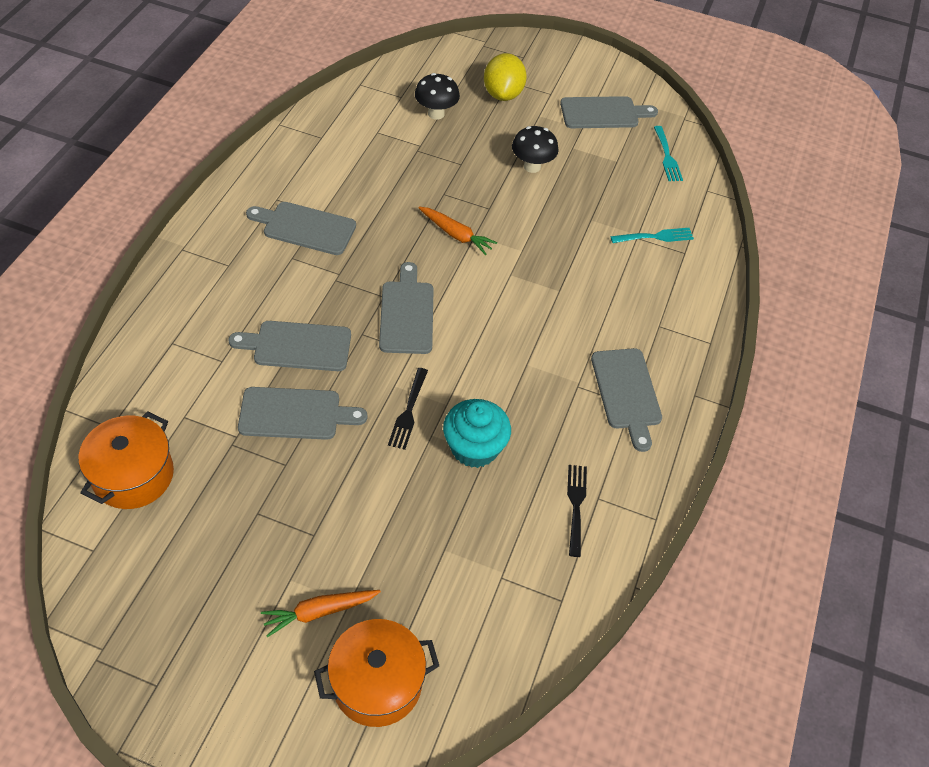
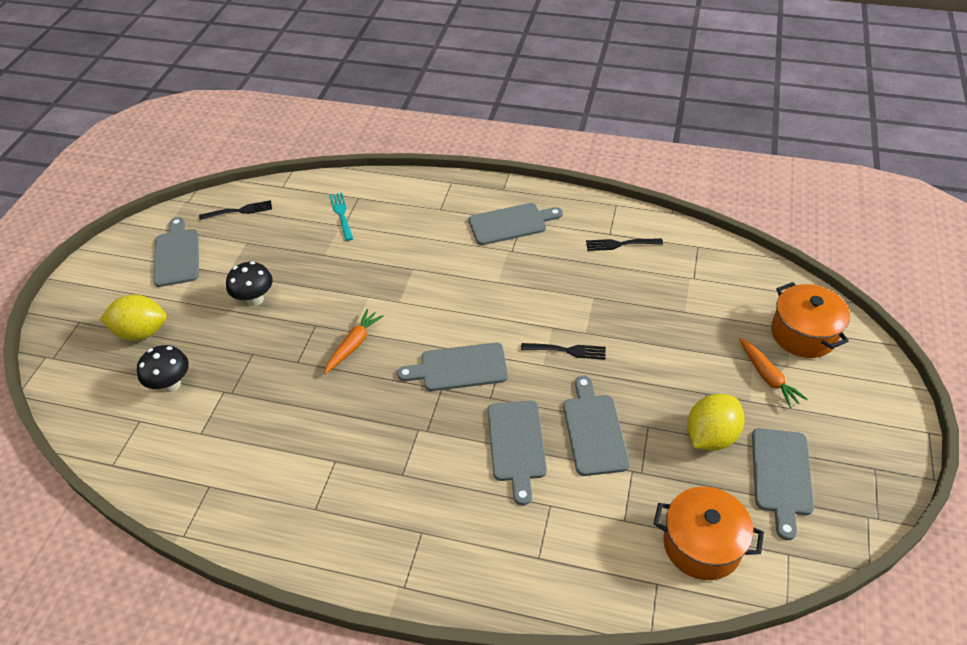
camera: 90 degrees left, 5 degrees down
grey cutting board [246,202,356,255] -> grey cutting board moved to [752,428,814,540]
turquoise cupcake [443,399,511,468] -> none
turquoise fork [654,126,683,181] -> black fork [199,200,272,220]
none -> yellow lemon [687,394,745,451]

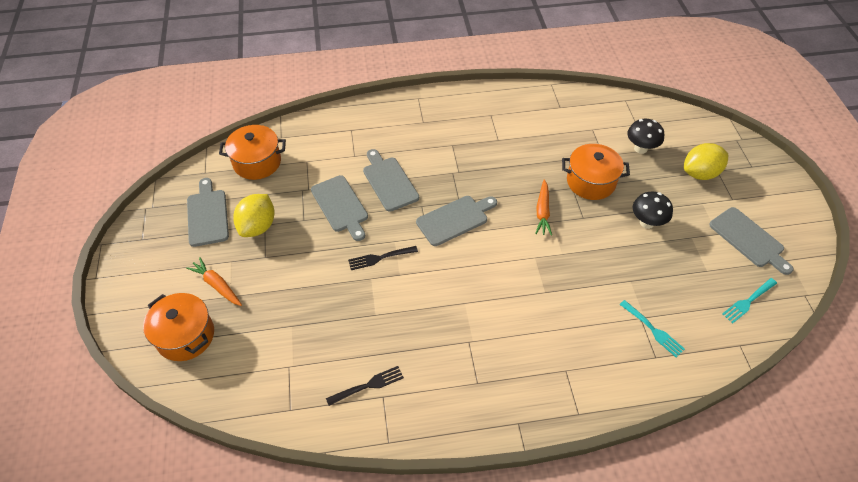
camera: 155 degrees right, 5 degrees up
black fork [199,200,272,220] -> turquoise fork [722,278,777,323]
grey cutting board [469,203,563,245] -> none
none -> orange pot [562,144,630,200]

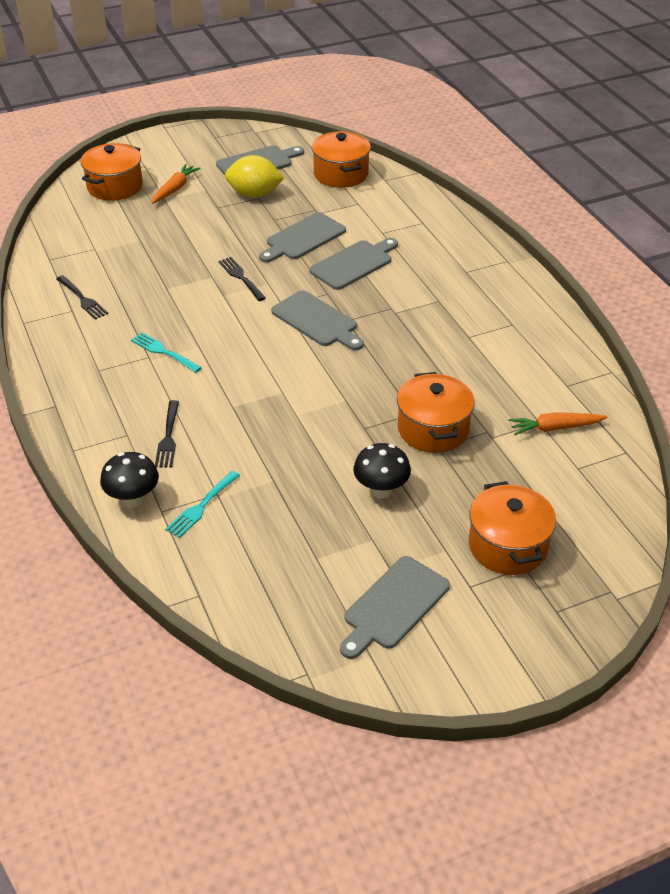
camera: 75 degrees right, 10 degrees down
orange carrot [535,179,552,236] -> orange carrot moved to [509,412,607,435]
black mushroom [627,119,664,154] -> black mushroom moved to [100,452,159,508]
yellow lemon [684,143,728,180] -> orange pot [469,481,556,575]
turquoise fork [722,278,777,323] -> turquoise fork moved to [131,332,202,373]
none -> black fork [155,400,179,468]

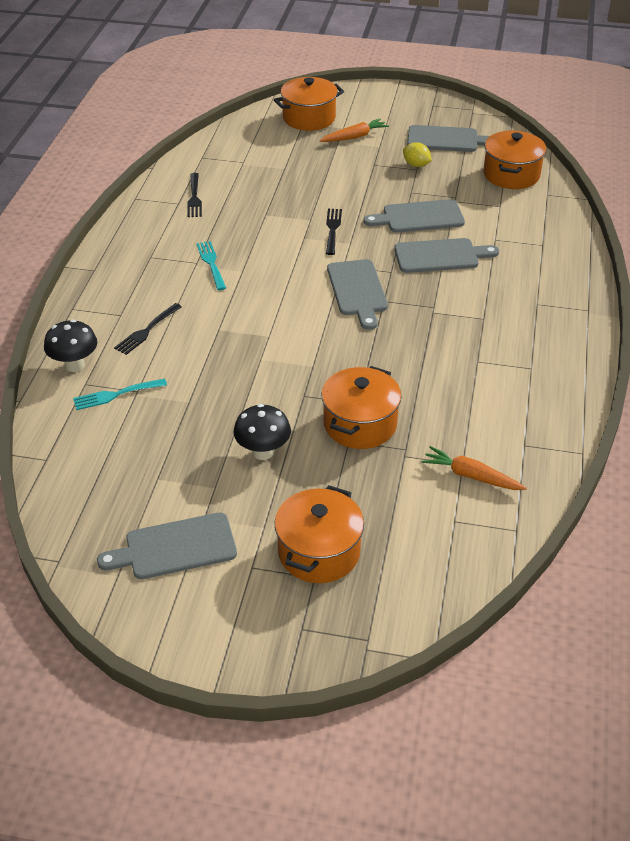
camera: 35 degrees right, 0 degrees up
yellow lemon [225,155,284,198] -> yellow lemon [403,142,432,167], size x0.58

